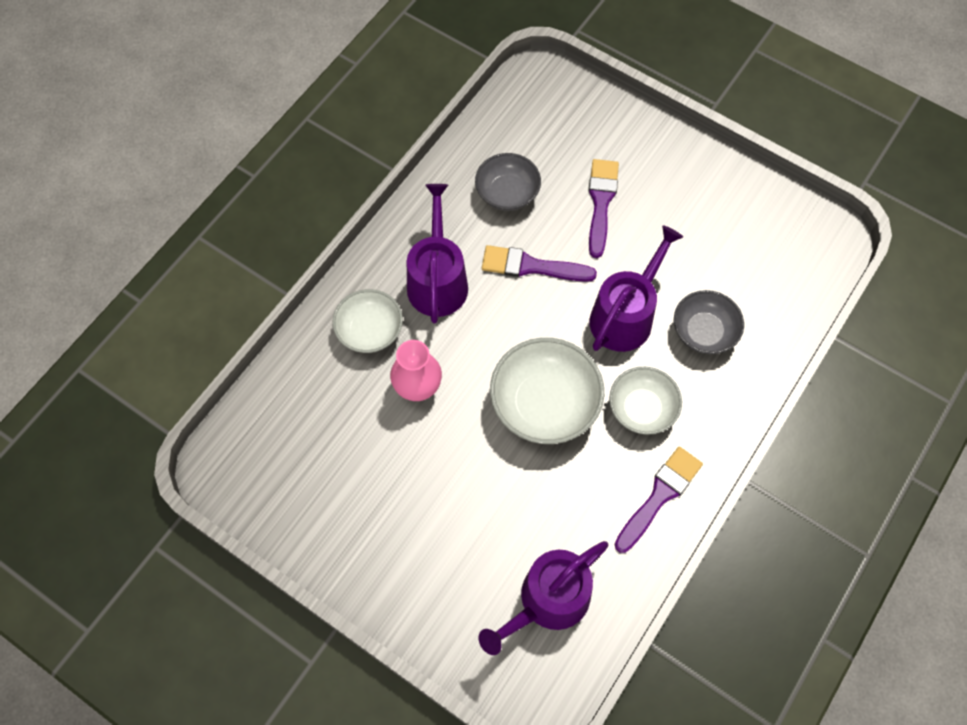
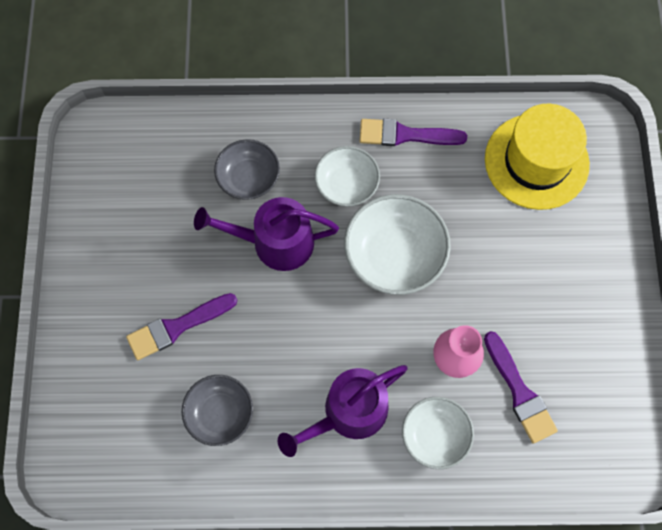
camera: 125 degrees left, 5 degrees up
purple watering can [479,541,609,655] -> yellow hat [485,104,590,210]
purple brush [482,245,597,282] -> purple brush moved to [484,331,558,444]

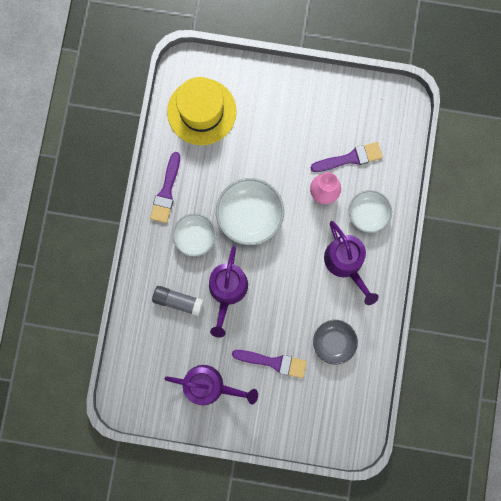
camera: 80 degrees left, 10 degrees up
purple brush [126,293,237,360] -> purple brush turned 60 degrees counterclockwise [232,350,307,378]
grey bowl [214,139,280,200] -> grey glue stick [152,286,204,316]
none -> purple watering can [165,365,258,405]

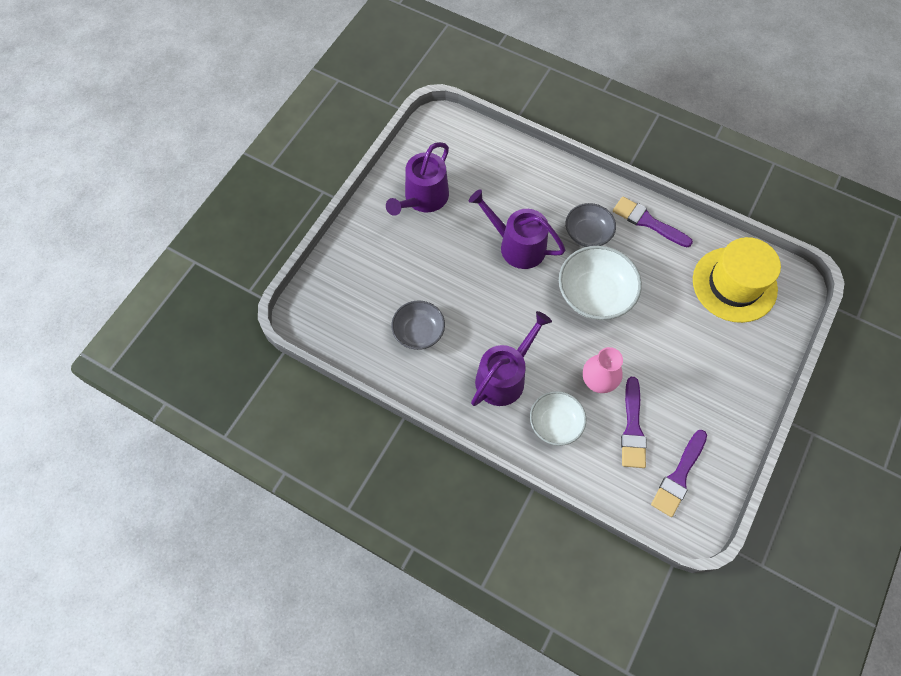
camera: 110 degrees right, 15 degrees down
grey glue stick [152,286,204,316] -> none
white bowl [172,213,216,257] -> grey bowl [565,203,616,247]
purple brush [232,350,307,378] -> purple brush moved to [651,430,707,517]
purple watering can [324,221,378,305] -> purple watering can turned 135 degrees clockwise [471,311,552,406]

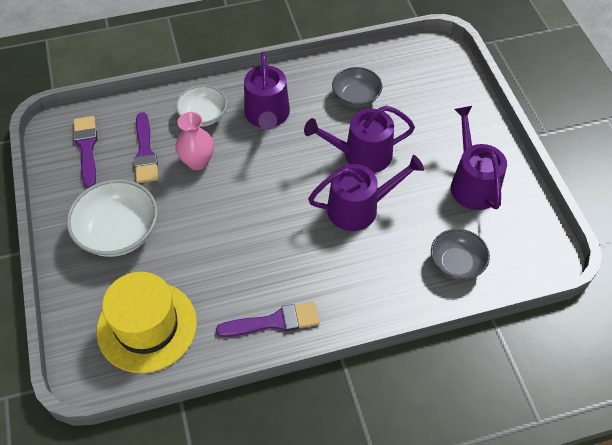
camera: 135 degrees right, 10 degrees down
white bowl [559,246,642,320] -> white bowl moved to [67,179,158,257]
grey bowl [565,203,616,247] -> grey bowl moved to [431,229,490,280]
purple brush [621,377,647,468] -> purple brush turned 150 degrees counterclockwise [134,112,158,183]
none -> purple watering can [304,105,415,173]

